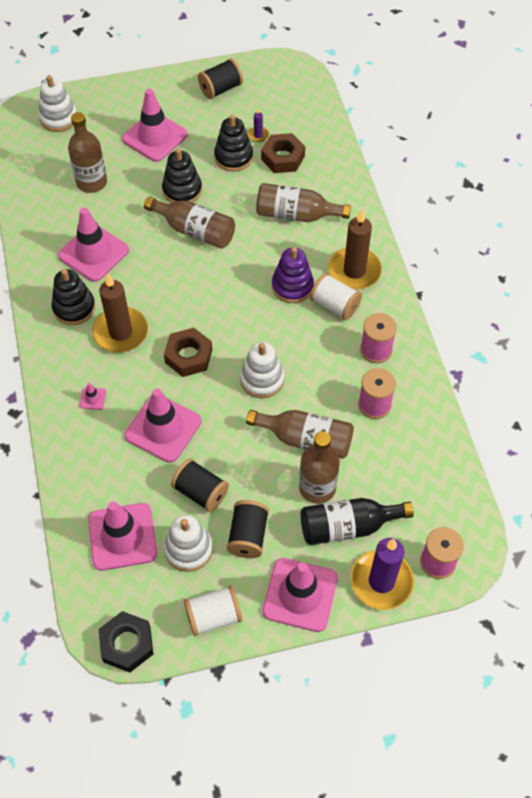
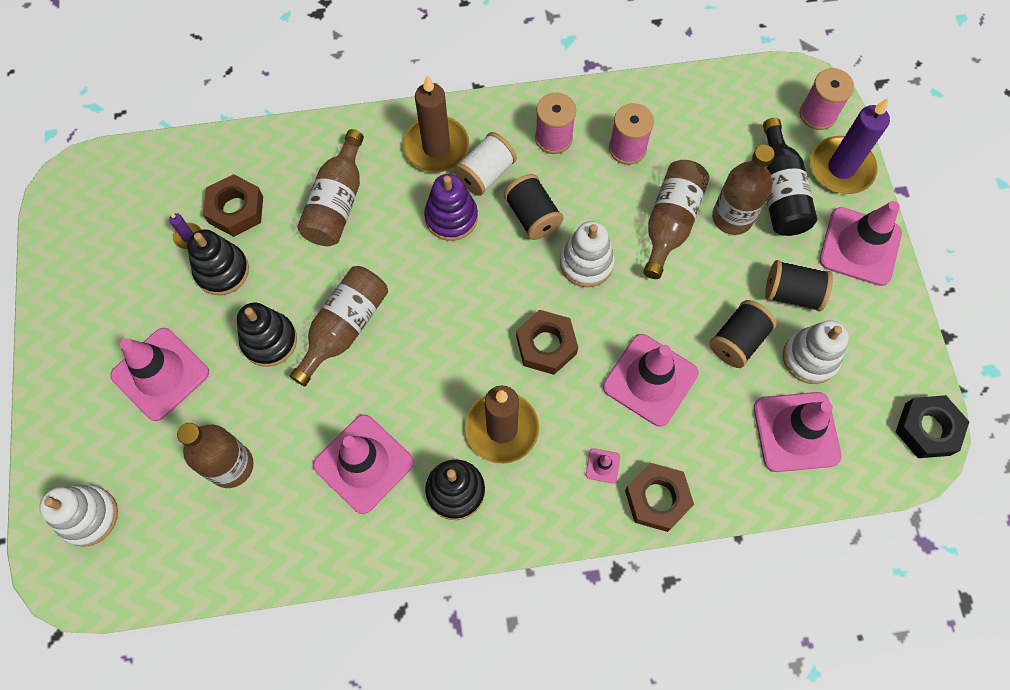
camera: 85 degrees left, 10 degrees up
white spool [184,585,242,636] -> none
black spool [198,58,243,99] -> black spool moved to [504,174,563,240]
none -> brown nut [625,463,694,532]

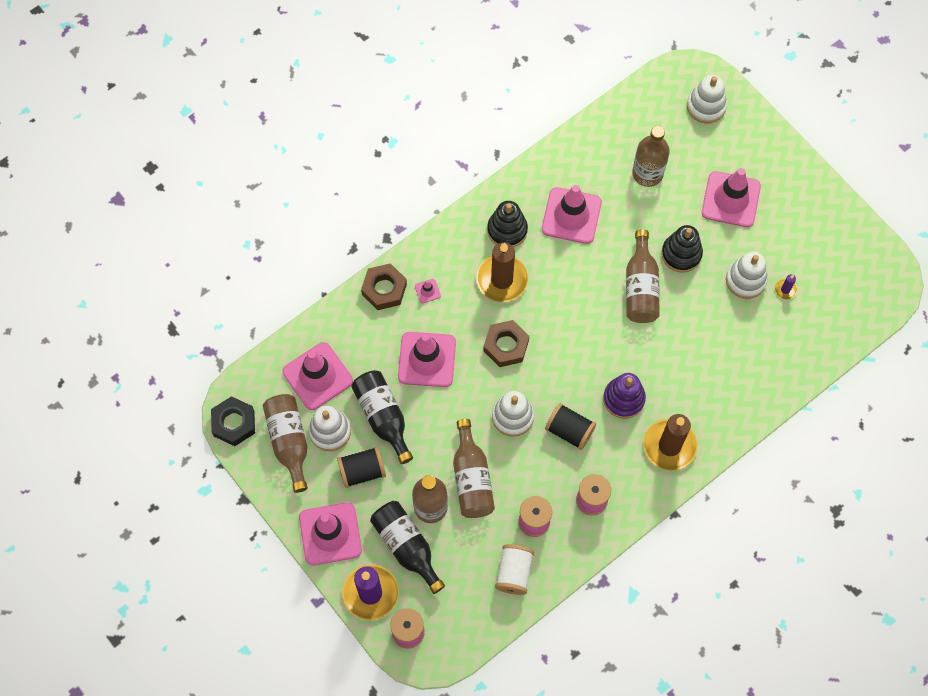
camera: 150 degrees right, 0 degrees up
black stacking toy [187,229,249,295] -> white stacking toy [726,252,768,299]
brown nut [203,174,263,237] -> none
brown bottle [297,129,364,246] -> brown bottle moved to [263,394,308,493]
white spool [454,132,517,196] -> white spool moved to [495,544,534,595]
black spool [709,300,777,368] -> black bottle [351,370,413,464]

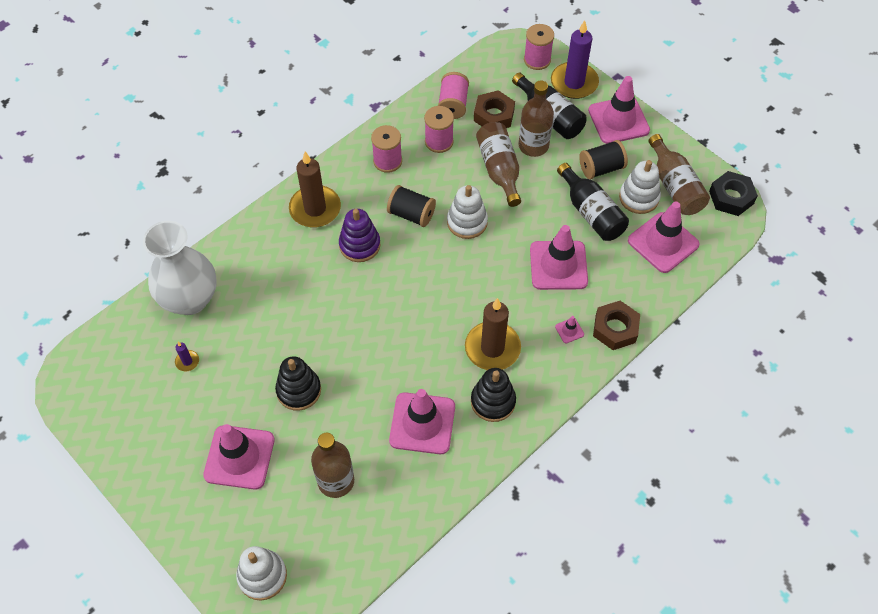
camera: 175 degrees right, 10 degrees down
brown nut [483,320,529,367] -> brown nut moved to [474,90,515,128]
white spool [495,544,534,595] -> pink spool [438,72,469,119]
brown bottle [626,229,660,323] -> none
white stacking toy [726,252,768,299] -> none
none -> white vase [143,221,217,315]

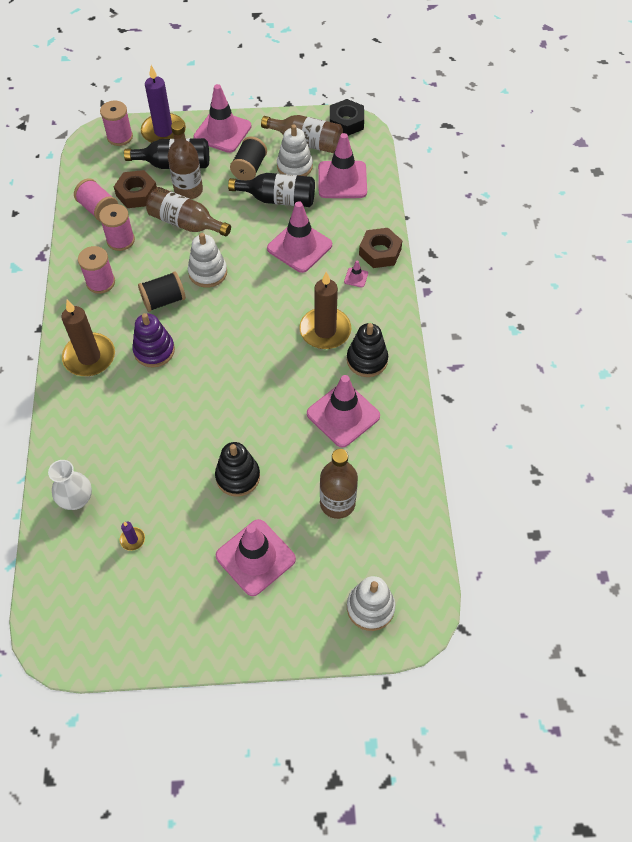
camera: 50 degrees left, 0 degrees up
white vase [143,221,217,315] -> white vase [48,460,92,510], size x0.56

